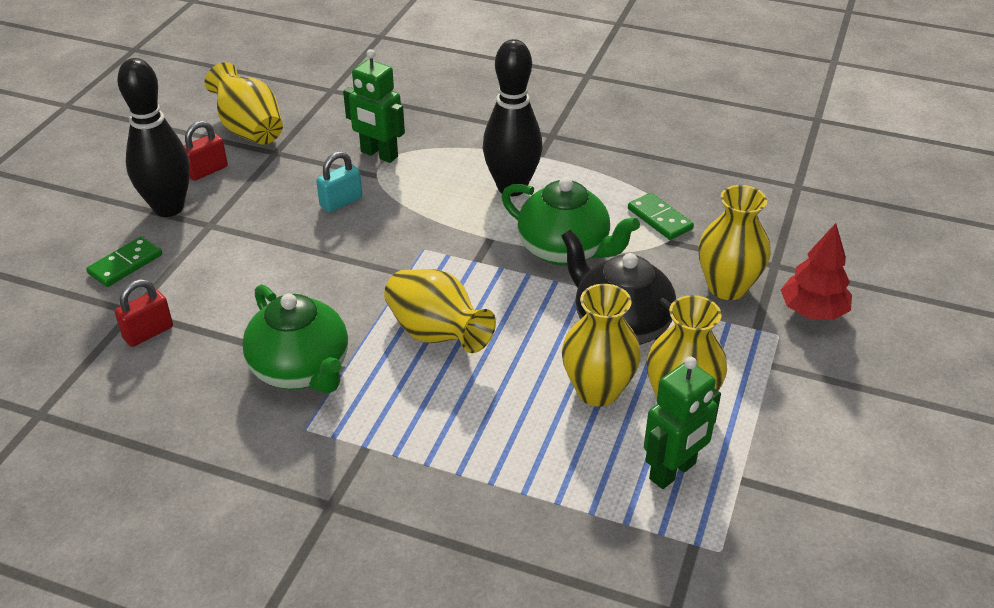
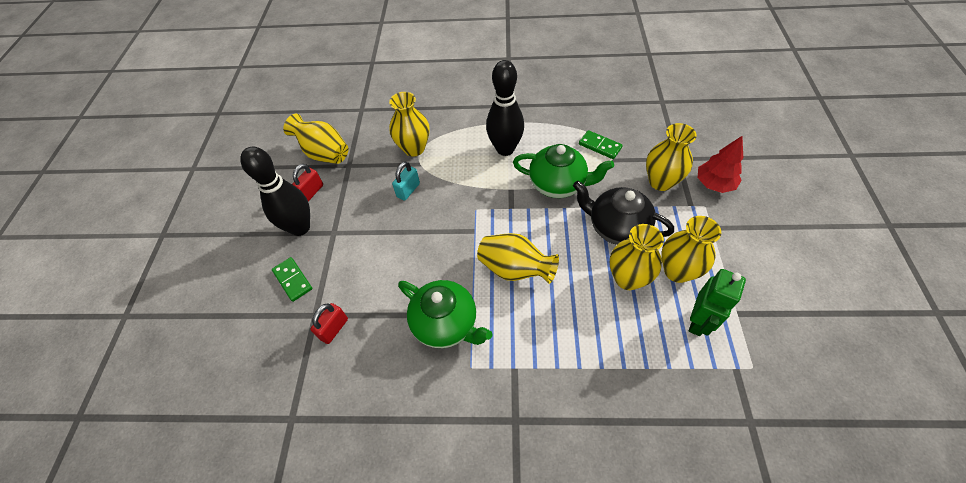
camera: 15 degrees left, 15 degrees up
green domino [86,236,162,287] -> green domino turned 60 degrees counterclockwise [272,257,312,302]
green robot [343,49,405,163] -> yellow vase [389,92,430,157]

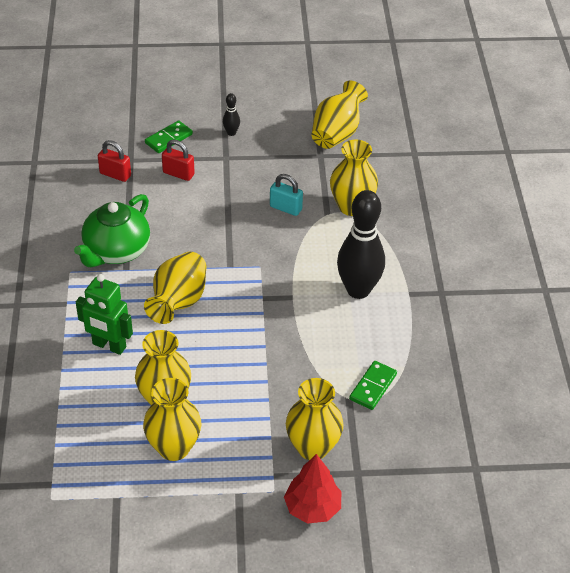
camera: 80 degrees right, 10 degrees down
black bowling pin [240,147,310,236] -> black bowling pin [223,93,240,136], size x0.42
red padlock [292,164,323,201] -> red padlock moved to [162,140,195,181]
green teapot [513,144,614,198] -> none
black teapot [573,181,674,245] -> none
green robot [689,269,746,336] -> green robot moved to [76,274,133,355]

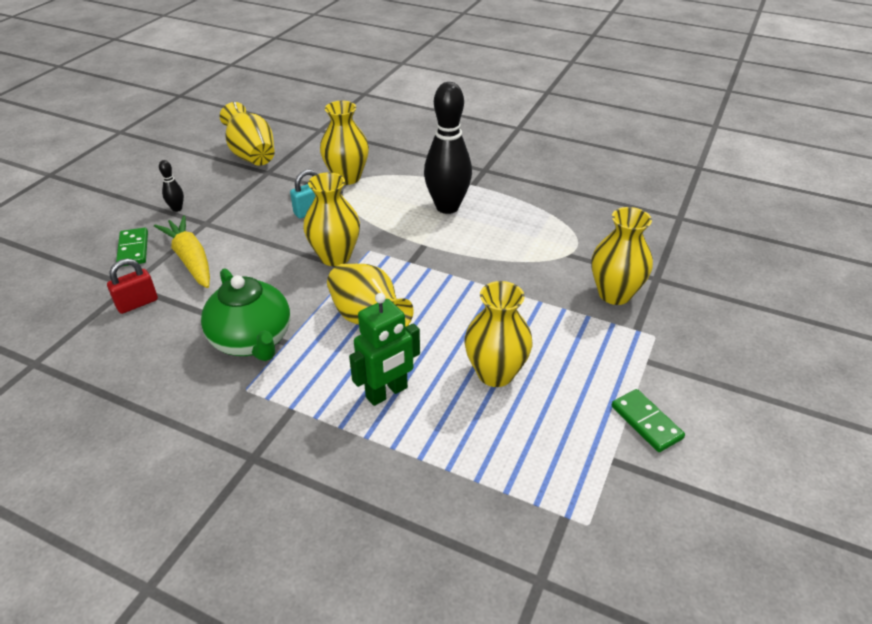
camera: 60 degrees left, 5 degrees down
yellow vase [143,378,201,461] -> yellow vase moved to [303,172,360,266]
red padlock [162,140,195,181] -> yellow carrot [154,215,210,288]
red tree [284,454,341,524] -> none
green domino [349,361,397,410] -> green domino moved to [612,389,685,452]

